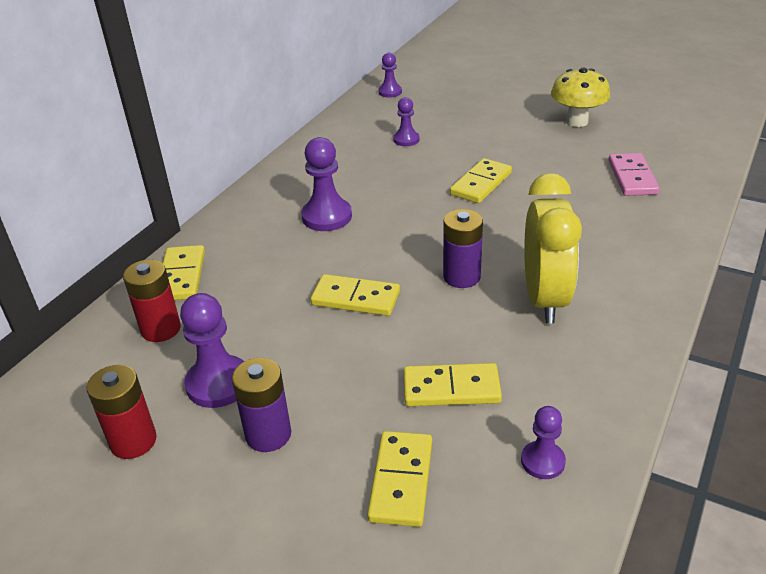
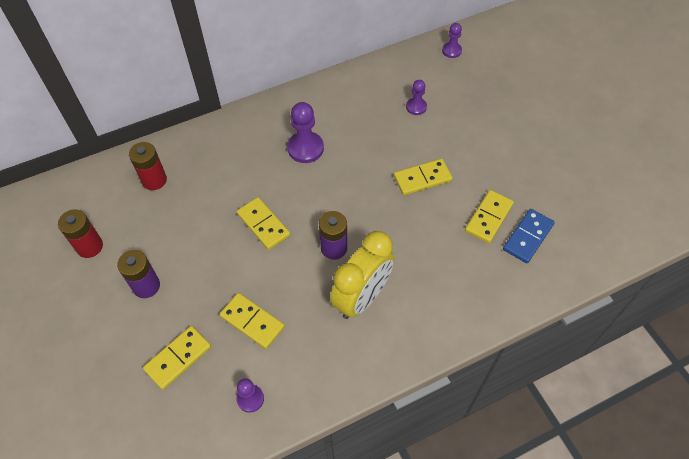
camera: 35 degrees right, 20 degrees up
yellow domino [163,245,205,300] -> yellow domino moved to [465,190,514,243]
purple pawn [180,293,244,408] -> none
yellow mushroom [551,68,610,127] -> none
pink domino [608,153,660,196] -> blue domino [503,209,555,263]

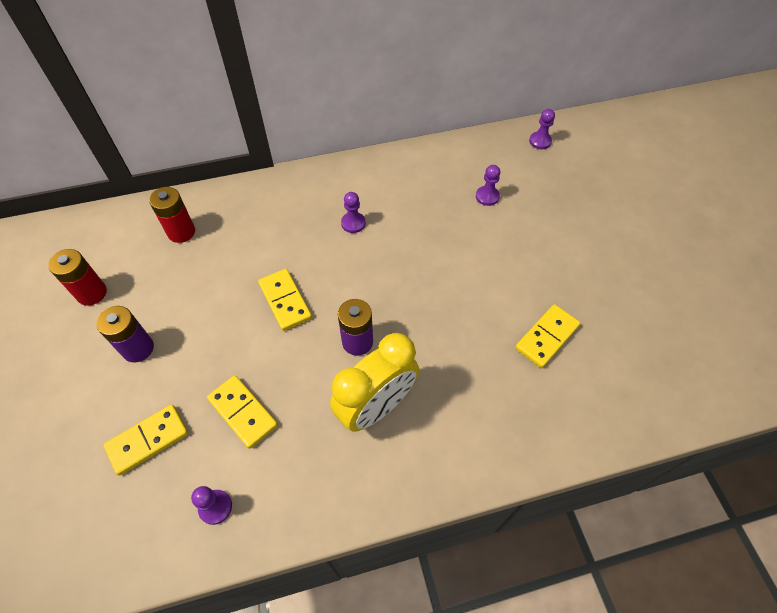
camera: 10 degrees right, 0 degrees up
purple pawn [287,102,324,163] -> purple pawn [341,192,366,233], size x0.60
yellow domino [394,159,453,195] -> none
blue domino [503,209,555,263] -> none

